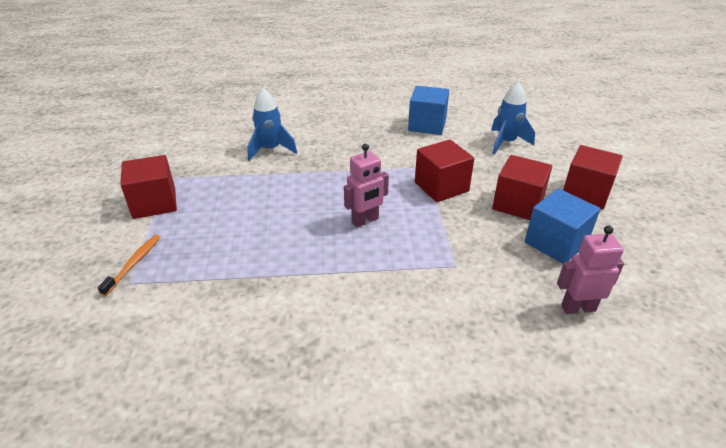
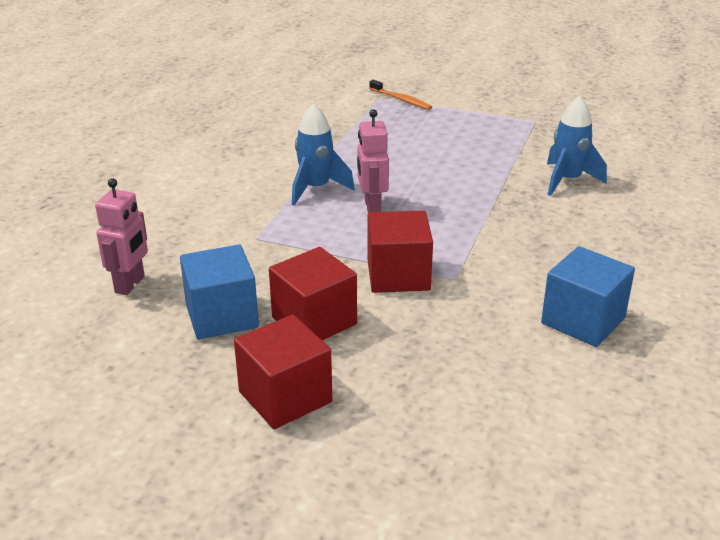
camera: 115 degrees right, 5 degrees down
red cube [120,155,177,219] -> none
blue rocket [491,82,535,154] -> blue rocket moved to [292,103,355,206]

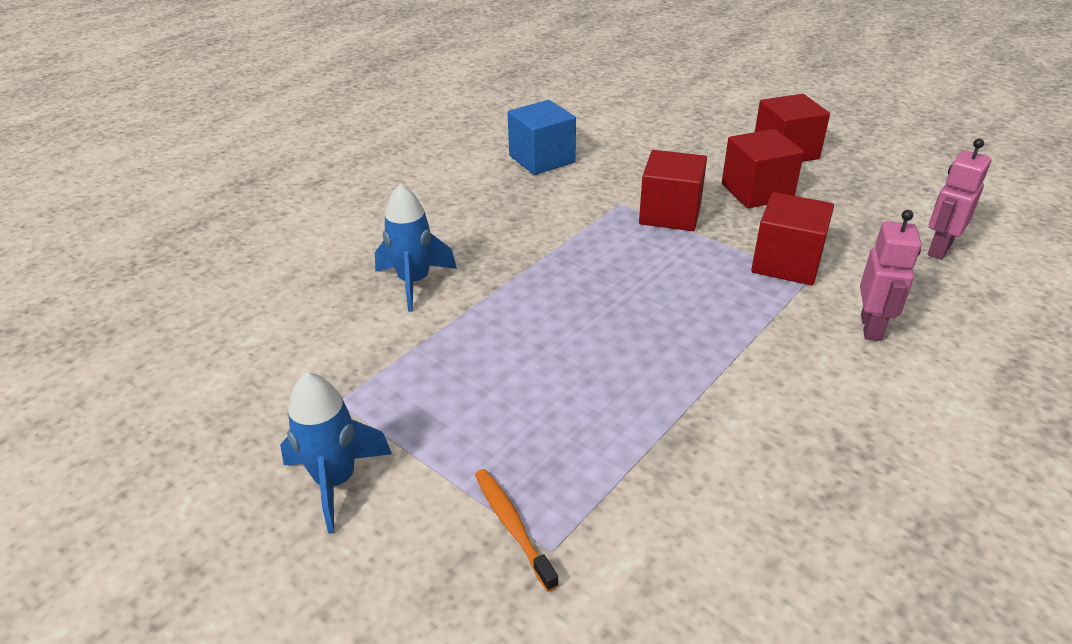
camera: 160 degrees left, 5 degrees up
blue cube [180,245,259,340] -> none
blue rocket [292,103,355,206] -> blue rocket moved to [280,372,392,533]
pink robot [357,109,389,213] -> pink robot moved to [860,210,921,341]
none -> red cube [751,192,834,285]

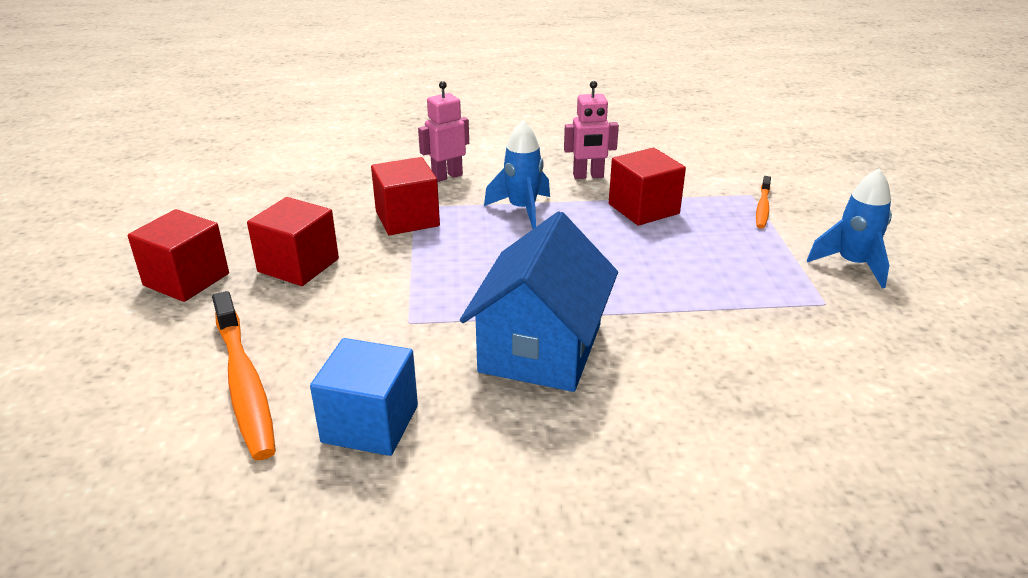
camera: 135 degrees left, 5 degrees down
blue rocket [375,183,457,312] -> blue rocket moved to [484,120,550,229]
red cube [639,150,707,231] -> red cube moved to [609,148,686,226]
pink robot [928,139,991,260] -> pink robot moved to [564,81,619,179]
none -> orange toothbrush [212,291,276,460]
none -> blue house [460,211,618,392]

